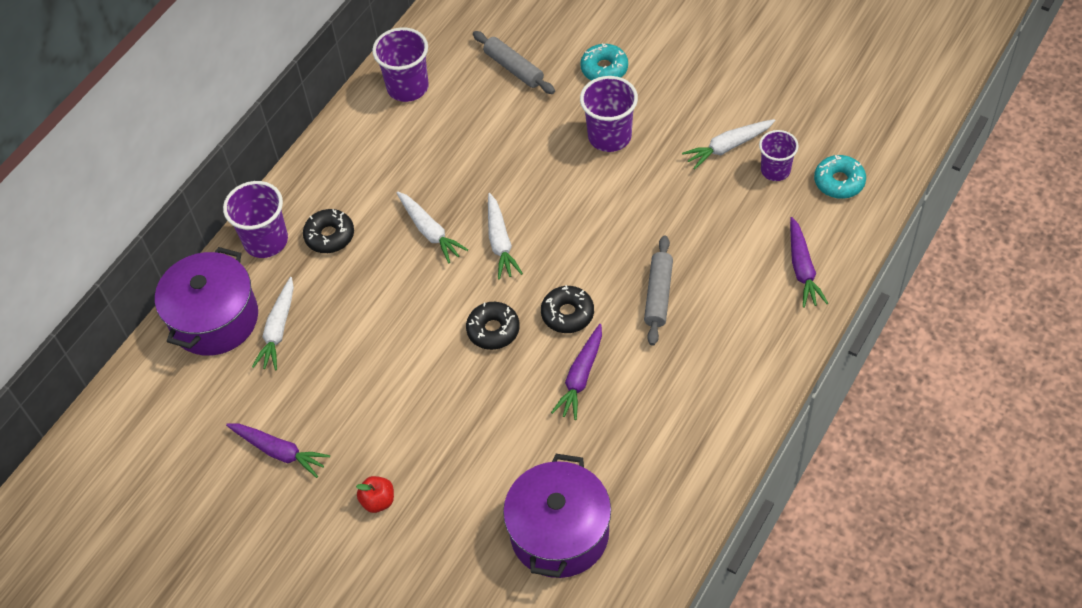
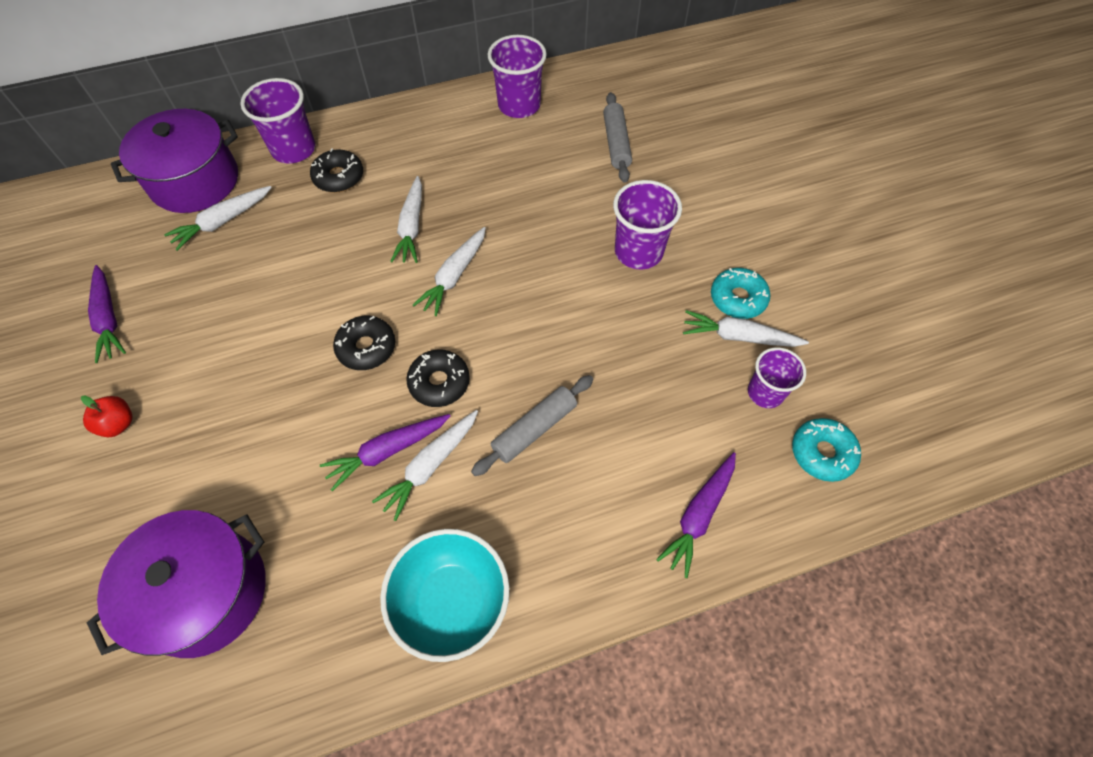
camera: 35 degrees right, 5 degrees up
turquoise donut [580,43,628,80] -> turquoise donut moved to [711,268,771,319]
none -> white carrot [372,410,478,521]
none -> turquoise bowl [380,529,510,662]

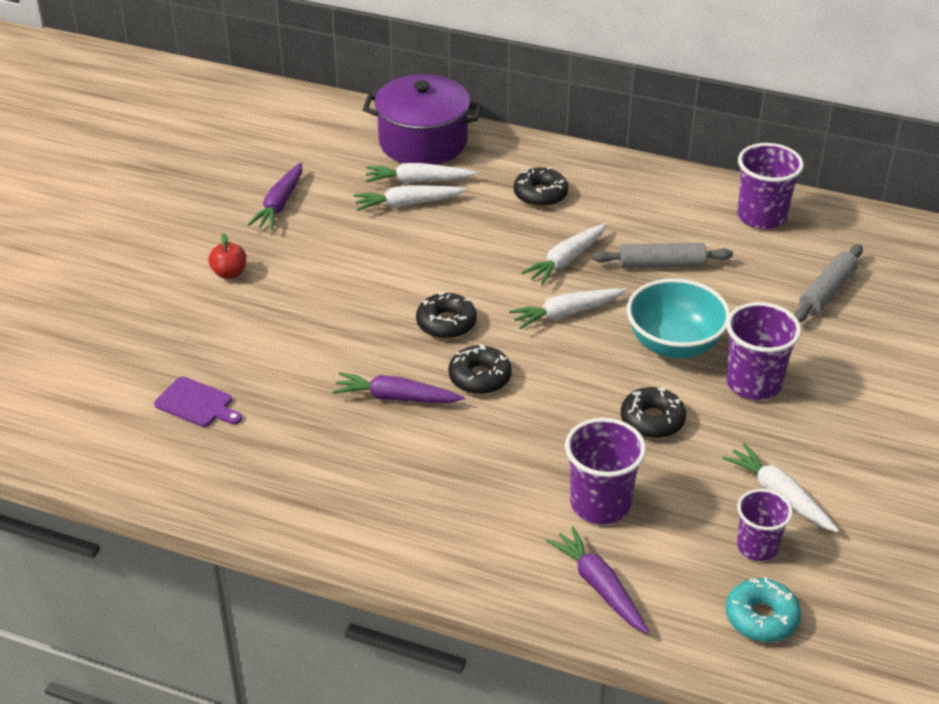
camera: 40 degrees right, 20 degrees down
purple pot [87,510,266,658] -> purple cutting board [154,377,242,427]
purple cup [240,78,315,164] -> purple cup moved to [565,418,646,524]
white carrot [372,410,478,521] -> white carrot moved to [353,185,467,211]
turquoise bowl [380,529,510,662] -> turquoise bowl moved to [627,278,731,358]
grey rolling pin [471,375,593,476] -> grey rolling pin moved to [592,243,733,268]
purple carrot [656,452,736,578] -> purple carrot turned 75 degrees clockwise [546,527,649,634]
turquoise donut [711,268,771,319] -> none
none -> black donut [621,387,686,438]

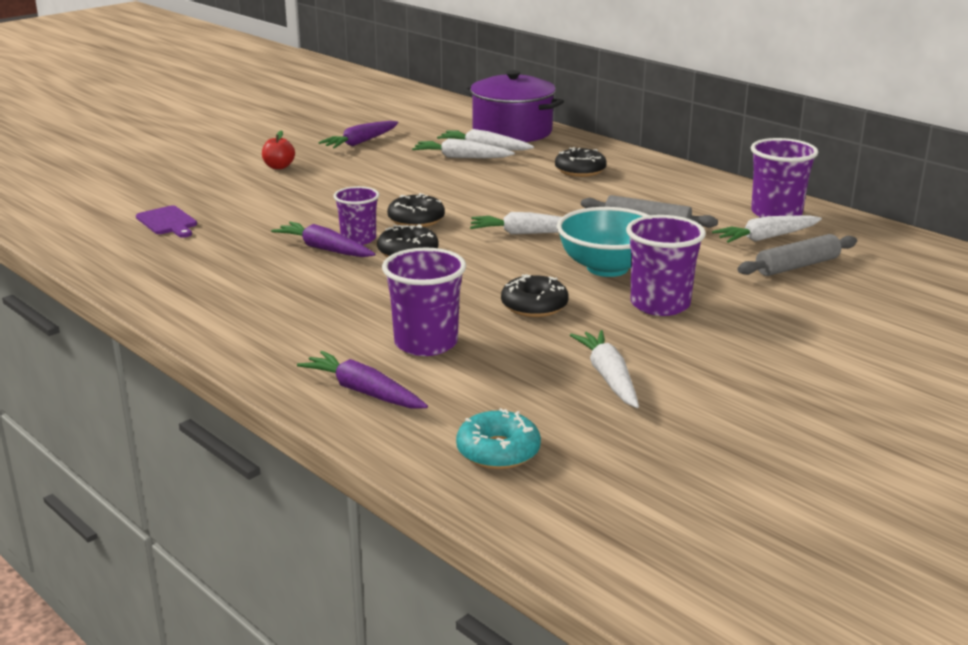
camera: 25 degrees right, 15 degrees down
white carrot [521,223,607,285] -> white carrot moved to [712,215,822,243]
purple carrot [546,527,649,634] -> purple carrot turned 45 degrees counterclockwise [297,351,428,409]
purple cup [737,489,793,561] -> purple cup moved to [333,186,379,245]

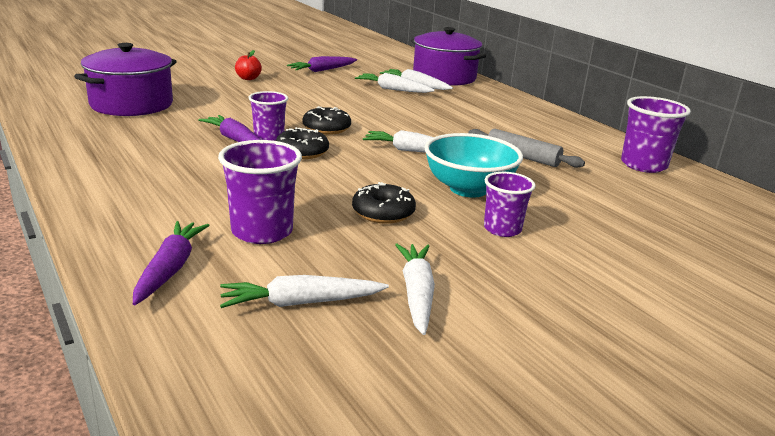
camera: 10 degrees right, 0 degrees up
purple cutting board [136,206,197,238] -> purple pot [74,43,177,116]
purple carrot [297,351,428,409] -> purple carrot turned 45 degrees clockwise [133,221,210,305]
turquoise donut [456,408,541,469] -> none
black donut [555,147,607,177] -> none
purple cup [626,215,706,316] -> purple cup [484,172,536,237], size x0.66
white carrot [712,215,822,243] -> white carrot moved to [220,275,389,308]
grey rolling pin [737,234,857,276] -> none

